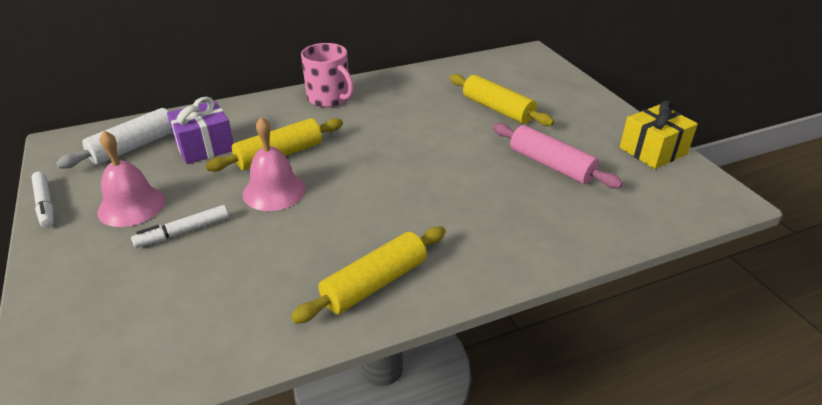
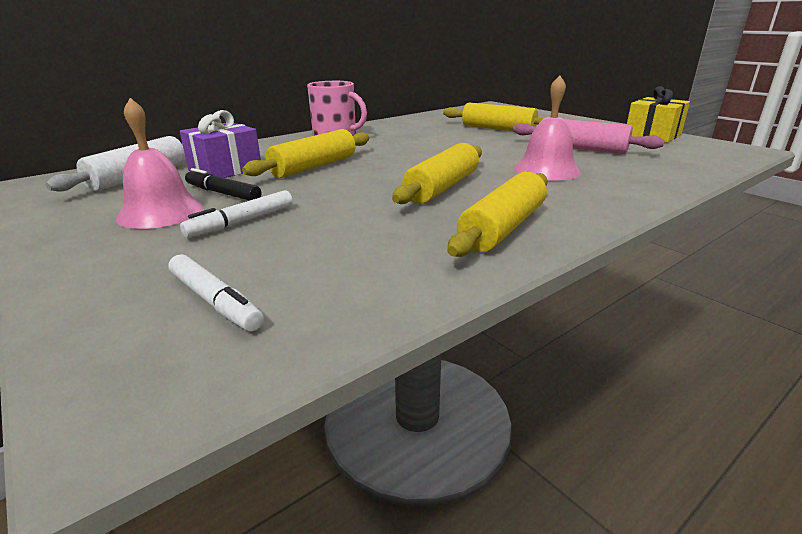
camera: 15 degrees left, 10 degrees down
white marker [31,172,54,228] -> white marker moved to [168,254,264,331]
pink bell [243,117,306,211] -> pink bell moved to [514,75,581,181]
none -> black marker [185,168,261,201]
none -> yellow rolling pin [392,143,482,204]

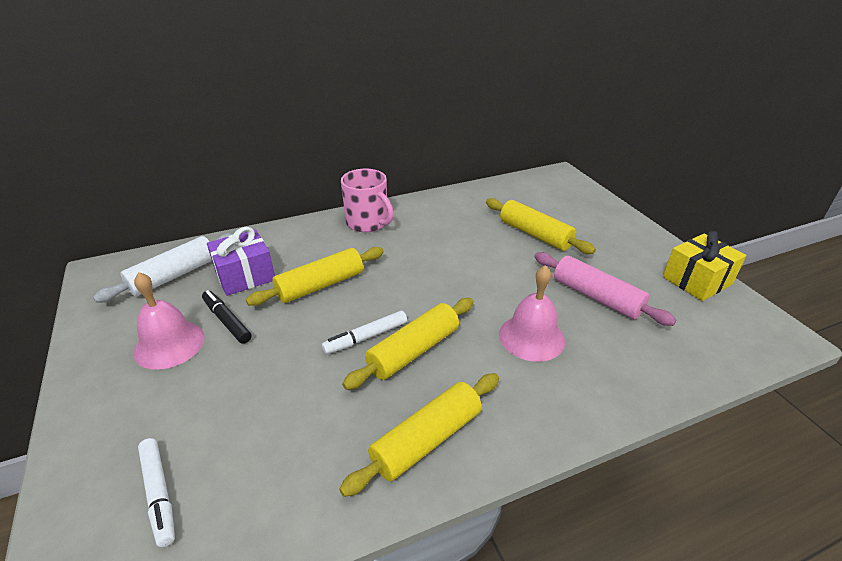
camera: 15 degrees right, 10 degrees up
white marker [180,190,293,238] -> white marker moved to [322,311,407,354]

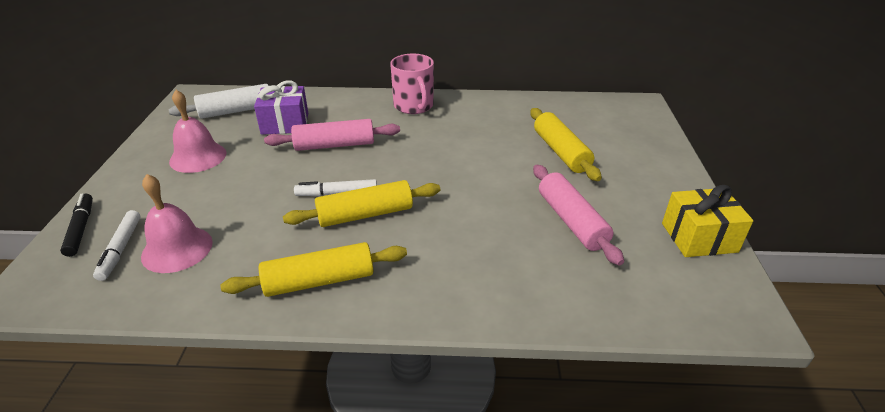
camera: 25 degrees right, 0 degrees up
black marker [202,290,252,344] -> black marker moved to [60,193,93,257]
yellow rolling pin [246,247,384,306] -> pink rolling pin [264,119,400,151]
pink bell [499,266,565,362] -> pink bell moved to [141,174,213,273]

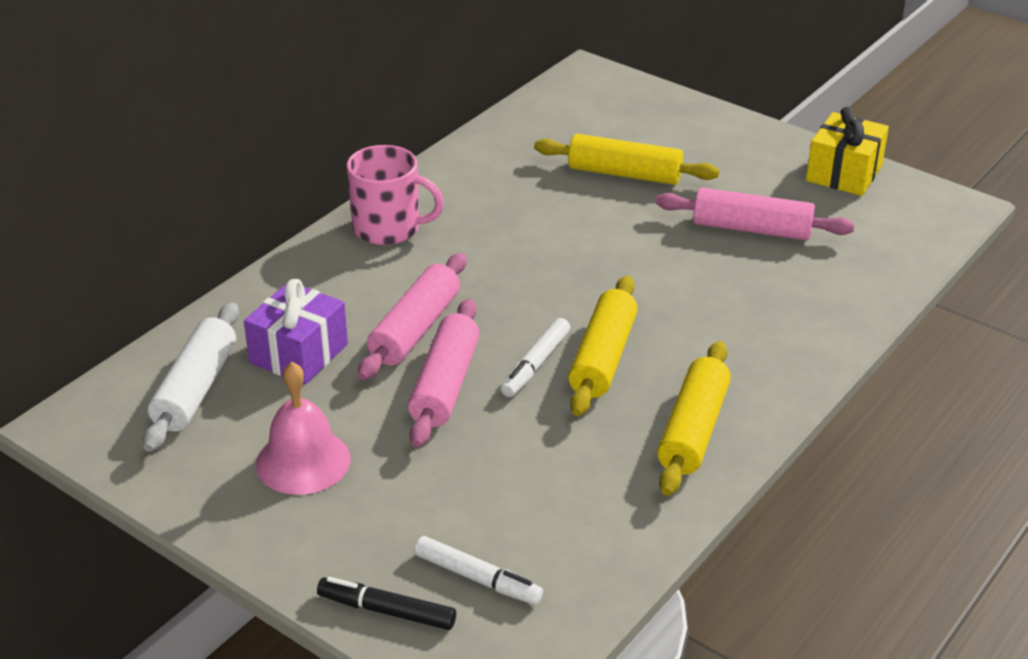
camera: 55 degrees left, 0 degrees up
pink bell [141,174,213,273] -> none
none -> pink rolling pin [408,299,480,447]

